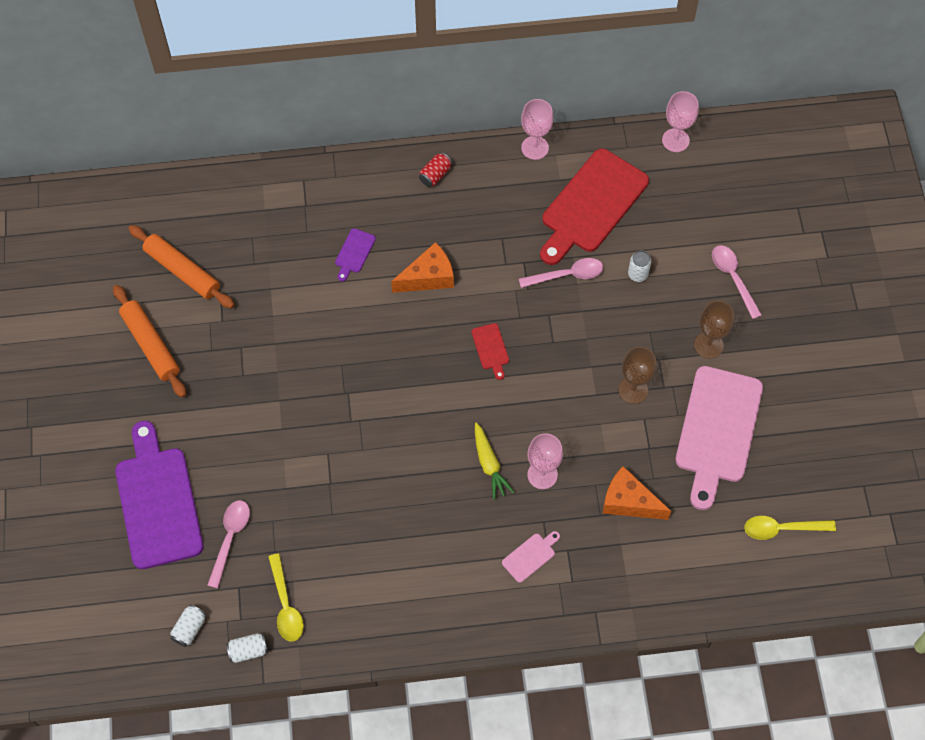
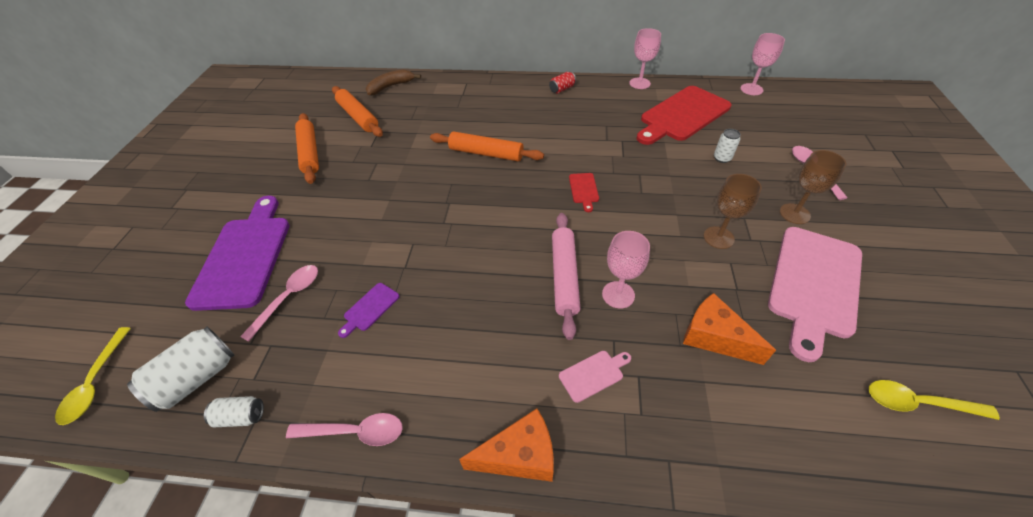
camera: 15 degrees right, 15 degrees down
white can [170,605,206,647] -> white can [127,326,235,412], size x1.79
yellow spoon [268,553,304,641] -> yellow spoon moved to [55,327,131,425]
purple cutting board [335,228,376,282] -> purple cutting board moved to [338,283,400,338]
orange cheese [391,242,454,293] -> orange cheese moved to [459,408,554,482]
yellow carrot [475,422,514,500] -> pink rolling pin [552,213,581,340]
pink spoon [519,258,603,288] -> pink spoon moved to [286,413,402,446]
none -> brown banana [366,69,421,96]
none -> orange rolling pin [430,131,544,161]

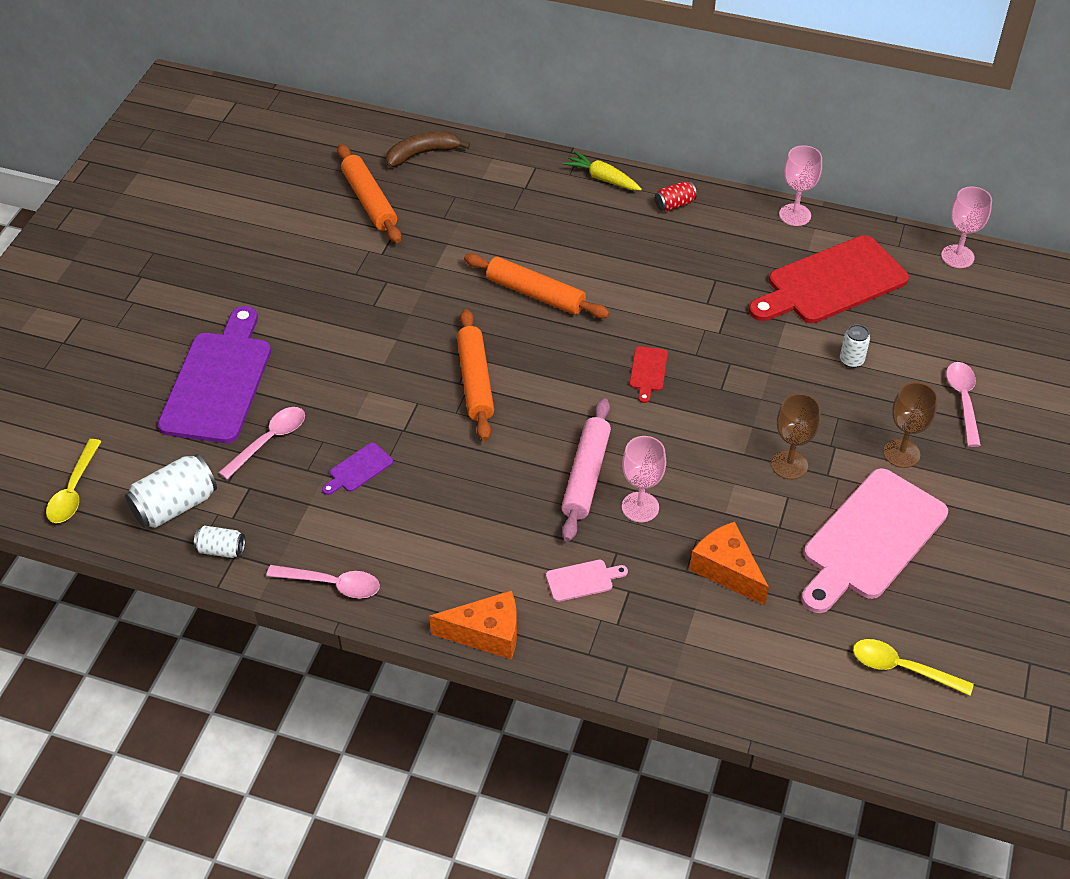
camera: 10 degrees right, 0 degrees up
orange rolling pin [295,113,319,184] -> orange rolling pin moved to [457,309,494,441]
none -> yellow carrot [563,151,642,191]

